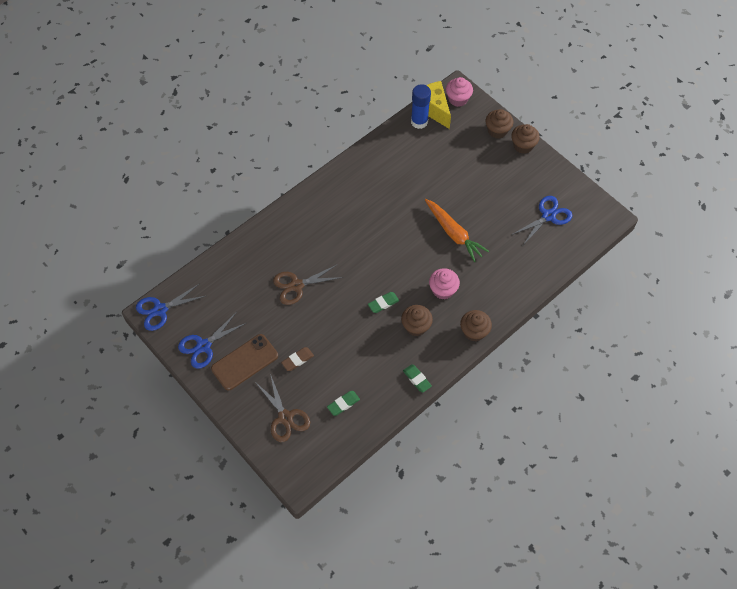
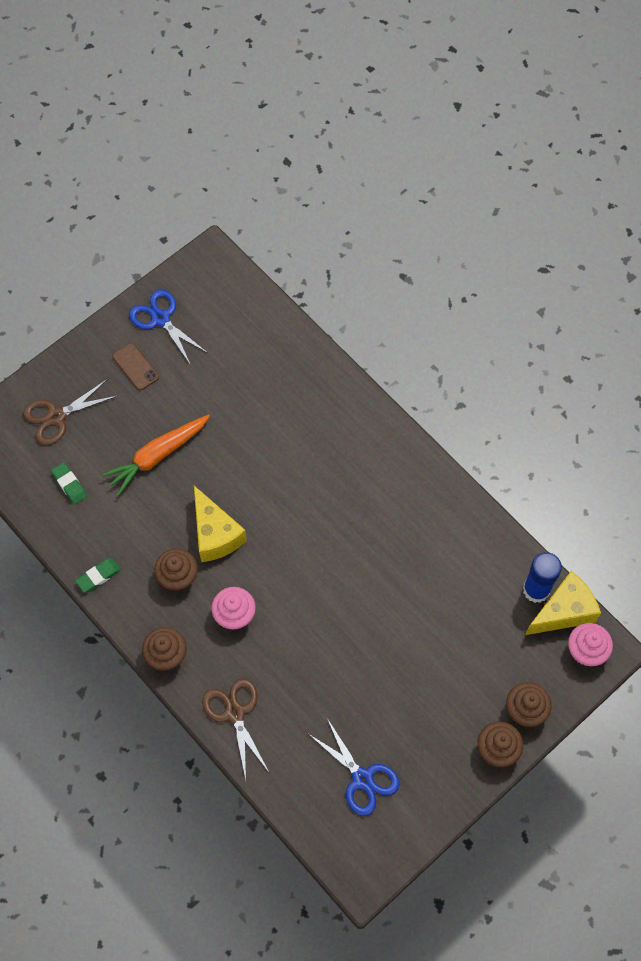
camera: 90 degrees right, 5 degrees up
blue scissors [136,283,205,331] -> none
brown phone [211,334,278,390] -> brown phone [112,343,159,391], size x0.62
brown scissors [273,264,343,305] -> brown scissors moved to [202,678,269,780]
brown eraser [281,347,314,371] -> none
green eraser [368,292,399,313] -> yellow cheese [194,486,247,562]
orange carrot [425,199,489,262] -> orange carrot moved to [102,414,210,495]

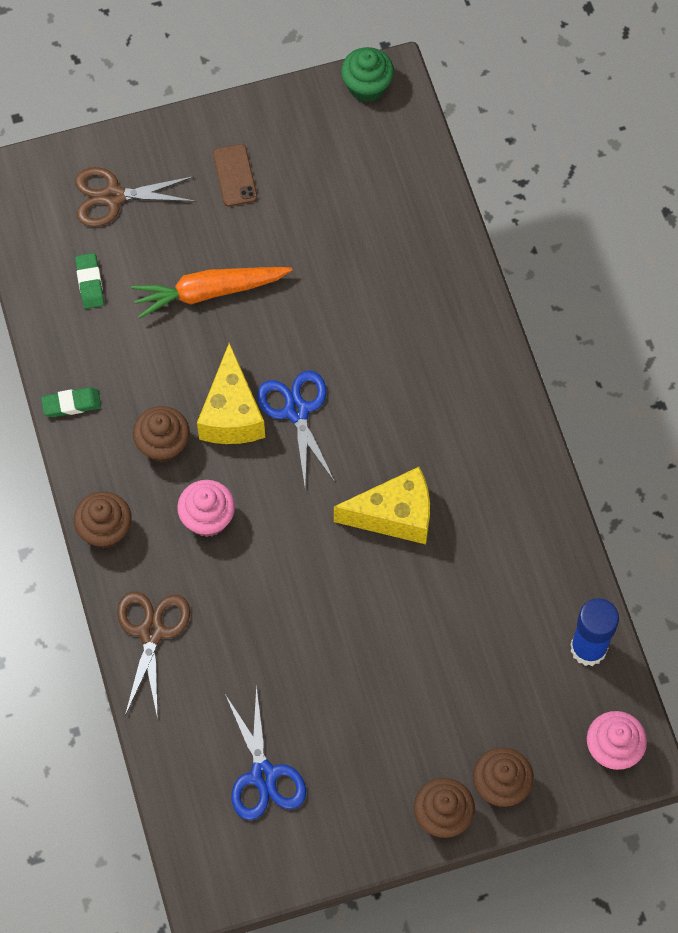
camera: 25 degrees right, 0 degrees up
blue scissors [129,289,208,364] -> blue scissors moved to [257,371,335,486]
yellow cheese [525,571,601,635] -> yellow cheese moved to [334,467,430,544]
none -> green cupcake [341,47,394,102]

